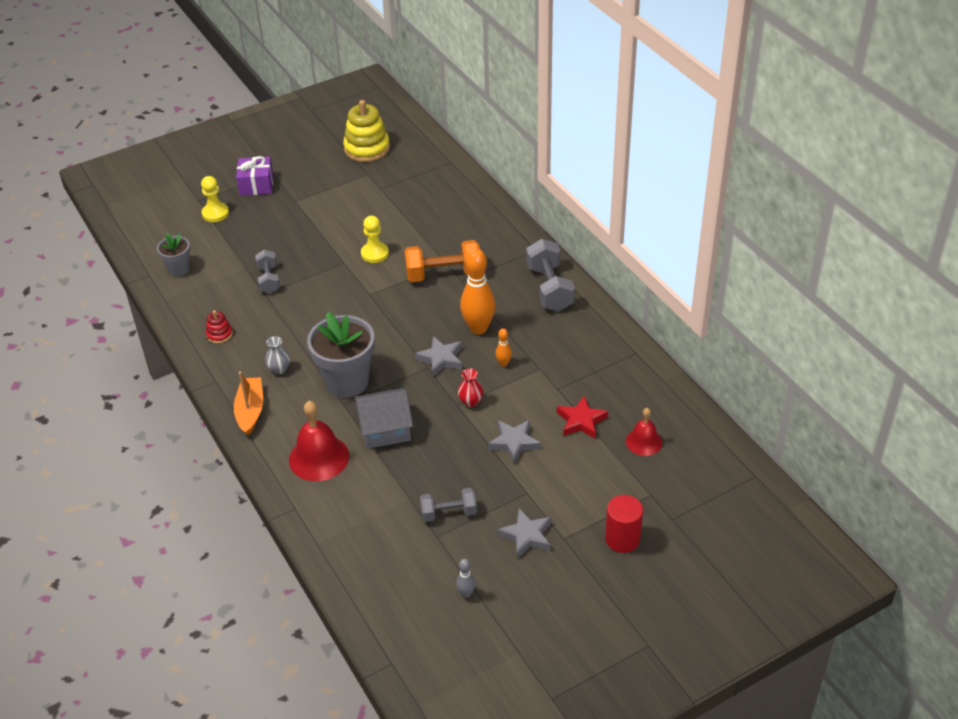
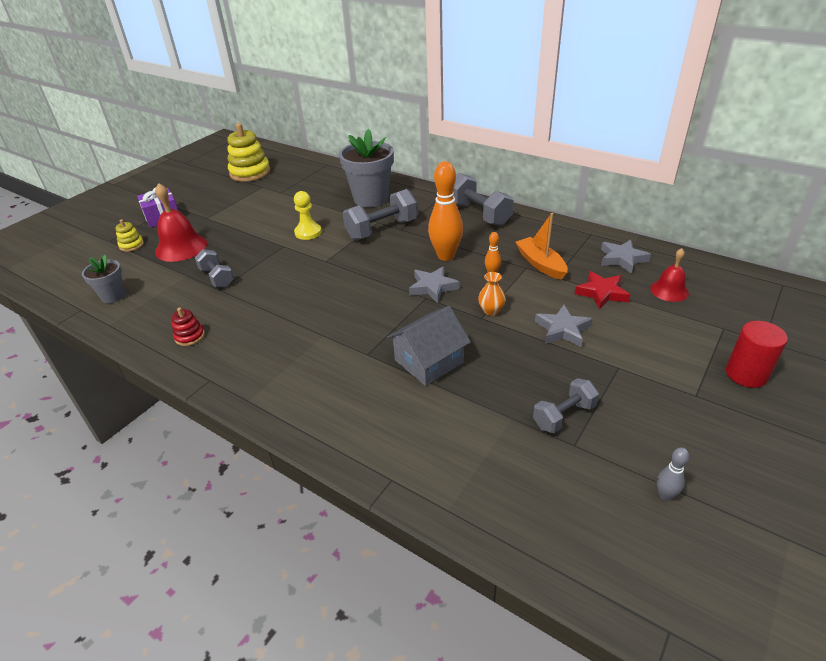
camera: 25 degrees left, 5 degrees down
yellow pawn [201,176,229,222] -> yellow stacking toy [115,219,144,252]
orange boat [234,371,263,435] -> orange boat moved to [516,213,568,280]
grey vase [265,336,290,374] -> none
red bell [289,401,349,481] -> red bell moved to [155,183,207,262]
grey flower pot [307,312,375,398] -> grey flower pot moved to [339,129,394,207]
orange dumbbell [404,240,480,282] -> grey dumbbell [343,189,418,240]
red vase [458,368,483,407] -> orange vase [478,272,506,316]
grey star [498,508,551,558] -> grey star moved to [601,240,651,274]

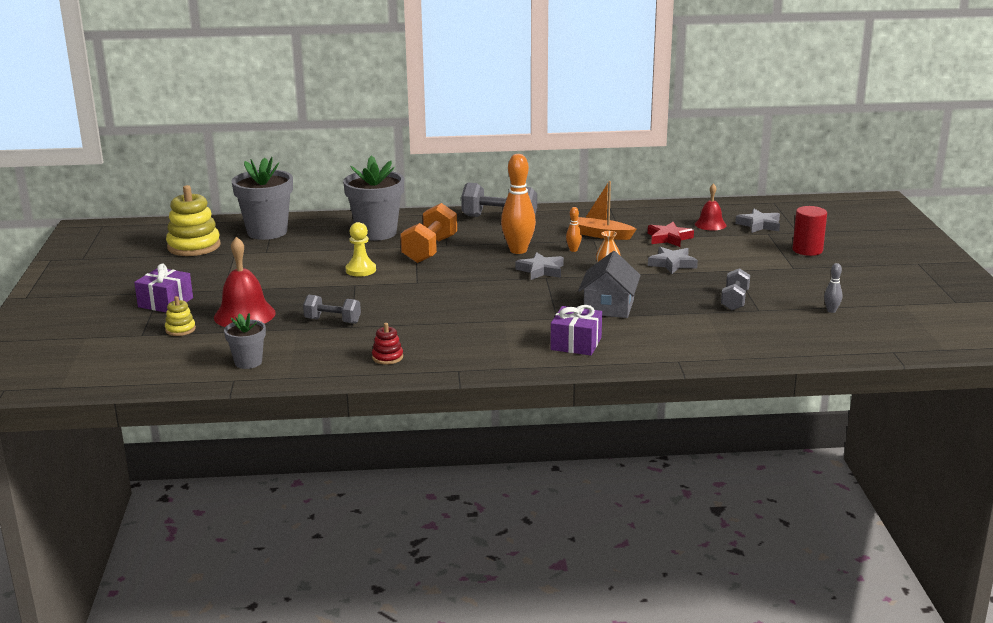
camera: 40 degrees left, 15 degrees down
grey dumbbell [343,189,418,240] -> orange dumbbell [400,203,457,263]
grey star [601,240,651,274] -> grey star moved to [735,209,780,233]
none -> grey flower pot [231,157,293,240]
none -> purple gift [550,305,602,355]

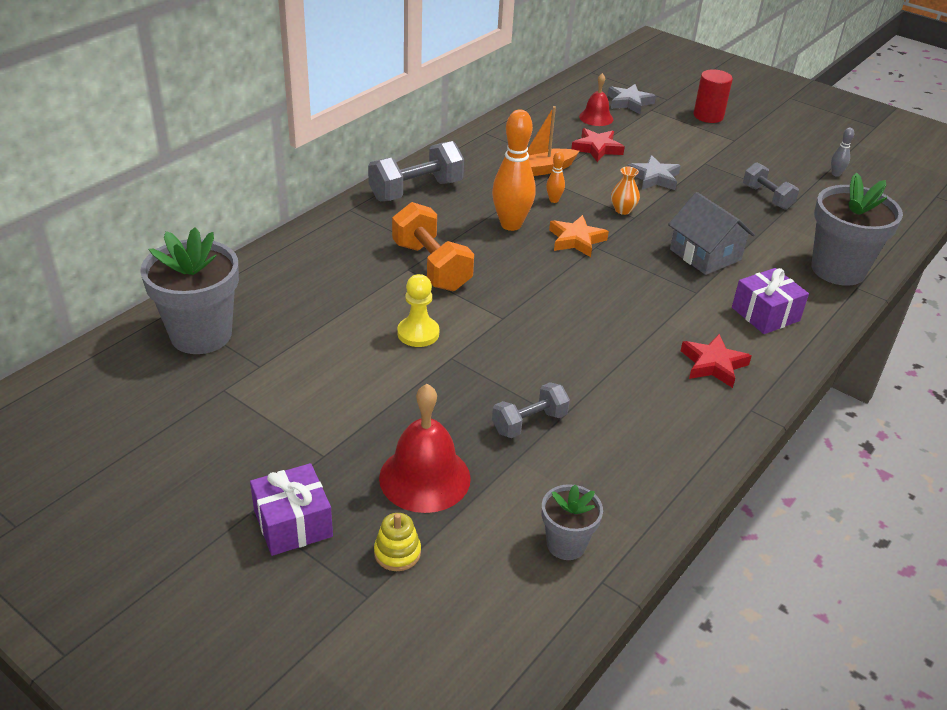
camera: 50 degrees left, 15 degrees up
yellow stacking toy [166,185,221,256] -> none
grey flower pot [343,155,404,241] -> grey flower pot moved to [811,173,903,286]
red stacking toy [372,323,403,365] -> none
grey star [516,252,564,280] -> orange star [549,215,609,257]
none -> red star [680,334,752,388]

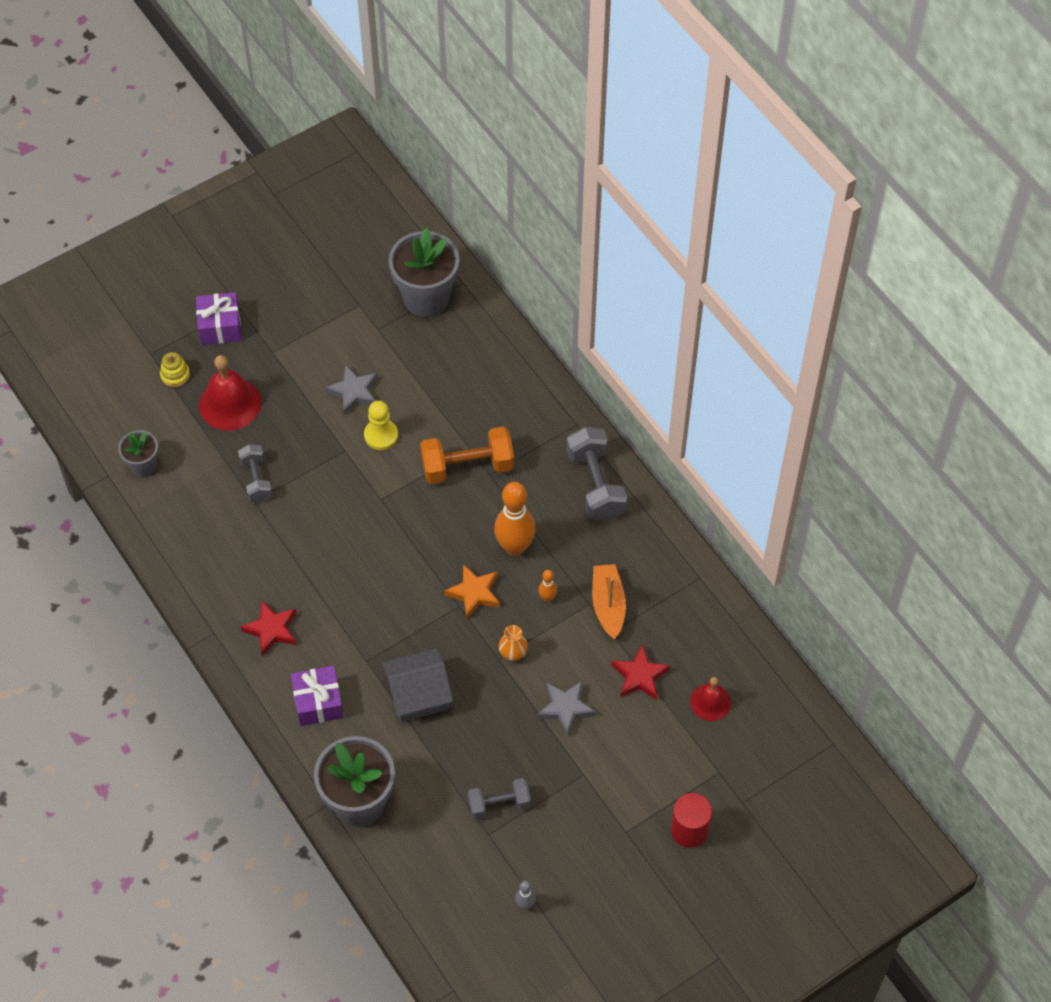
camera: 110 degrees right, 20 degrees up
grey star [608,84,656,114] -> grey star moved to [325,365,378,415]

